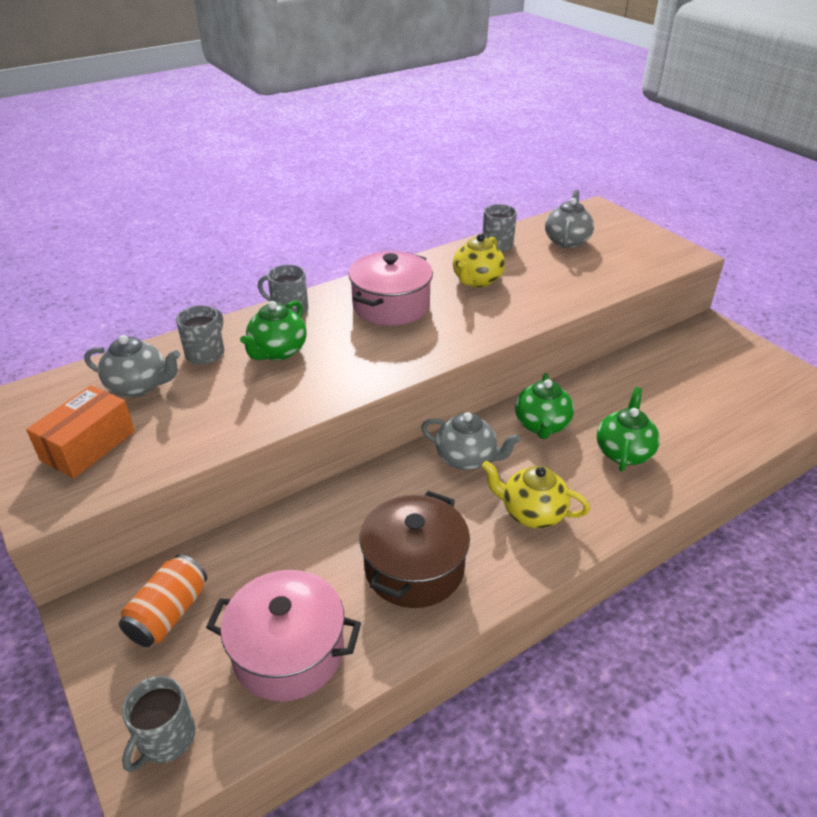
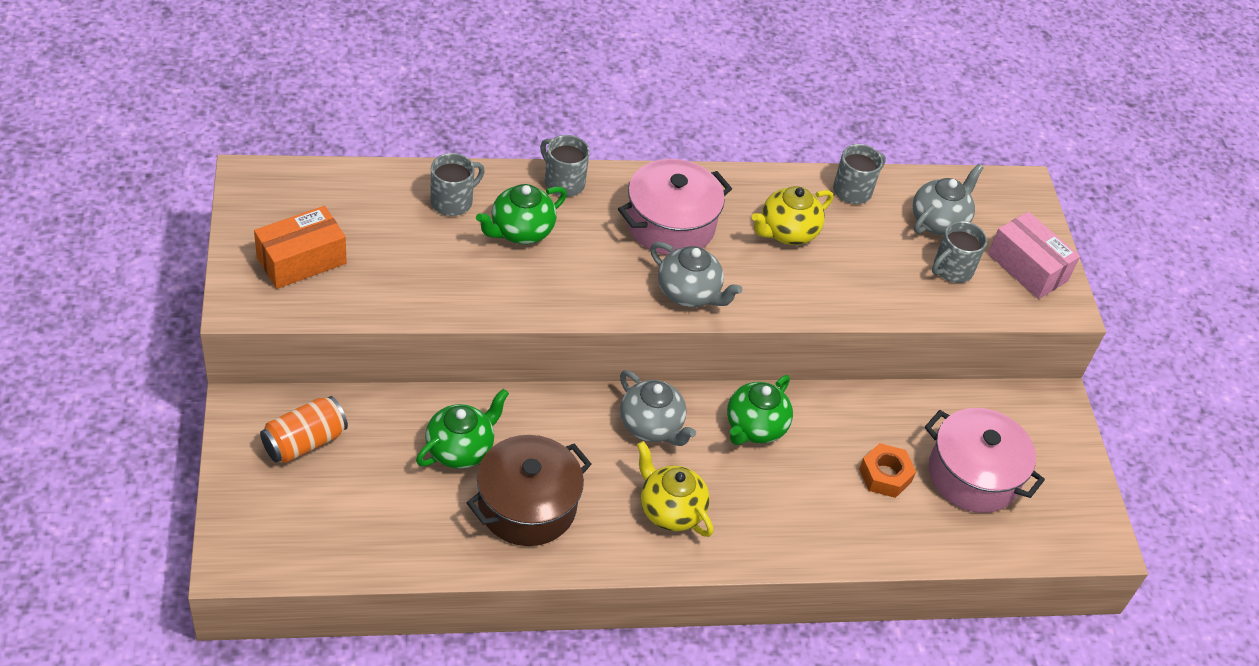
camera: 20 degrees right, 10 degrees up
grey teapot [84,335,180,397] -> grey teapot moved to [650,242,743,307]
grey mug [122,676,195,772] -> grey mug moved to [932,221,987,283]
pink pot [206,570,361,702] -> pink pot moved to [925,408,1045,513]
green teapot [597,387,660,471] -> green teapot moved to [416,389,509,469]
none -> orange nut [859,443,916,498]
none -> pink box [988,212,1080,299]

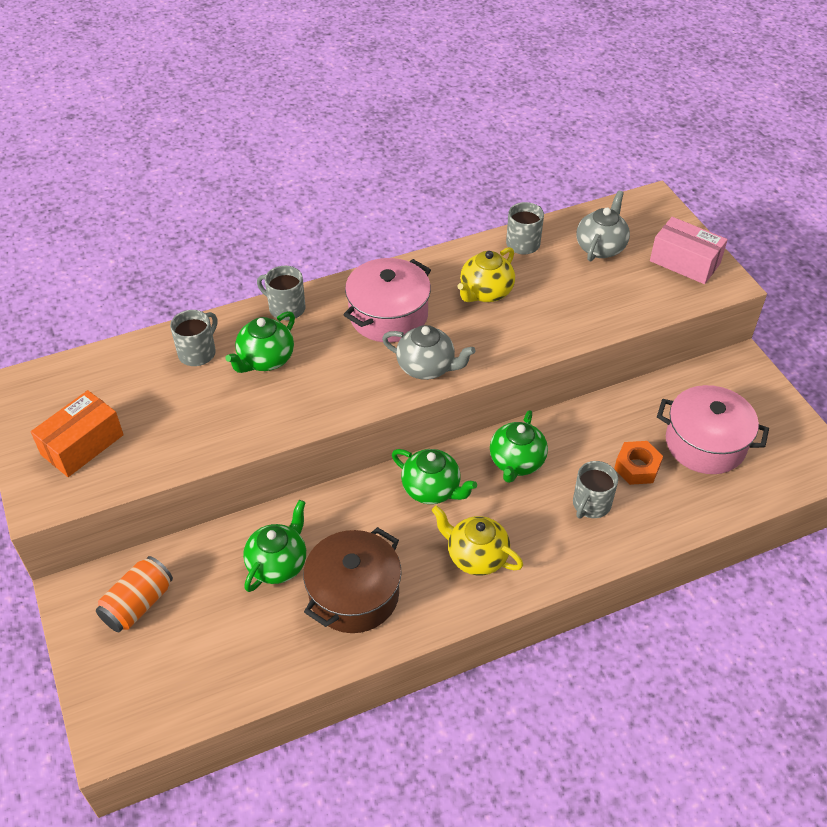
camera: 10 degrees left, 0 degrees up
grey teapot [620,370,696,446] -> green teapot [392,449,477,504]
grey mug [932,221,987,283] -> grey mug moved to [573,461,618,519]

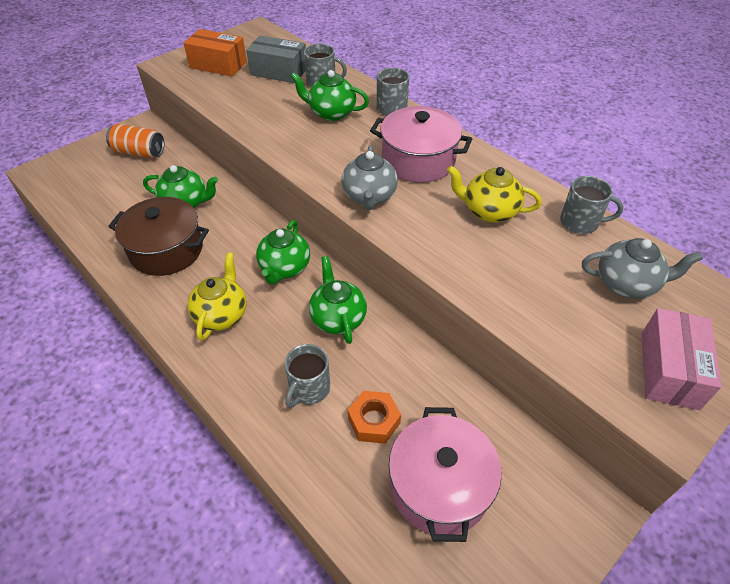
camera: 70 degrees right, 0 degrees up
green teapot [490,410,548,483] -> green teapot turned 75 degrees clockwise [309,256,367,344]
grey mug [573,461,618,519] -> grey mug turned 75 degrees counterclockwise [284,344,330,408]
none -> grey box [246,35,306,83]

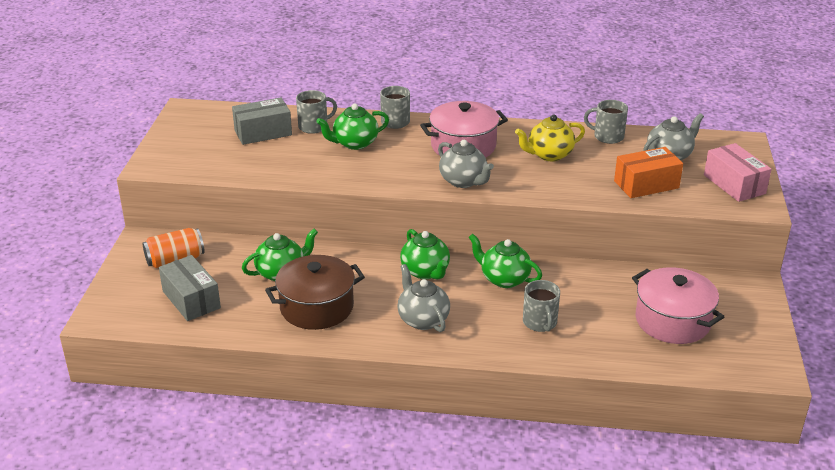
camera: 40 degrees left, 15 degrees down
orange box [184,29,247,77] -> orange box moved to [614,147,683,198]
yellow teapot [187,252,246,341] -> grey teapot [397,264,450,332]
orange nut [348,391,401,443] -> none
grey mug [560,176,624,234] -> grey mug turned 135 degrees counterclockwise [584,100,628,144]
none -> grey box [159,255,221,321]

